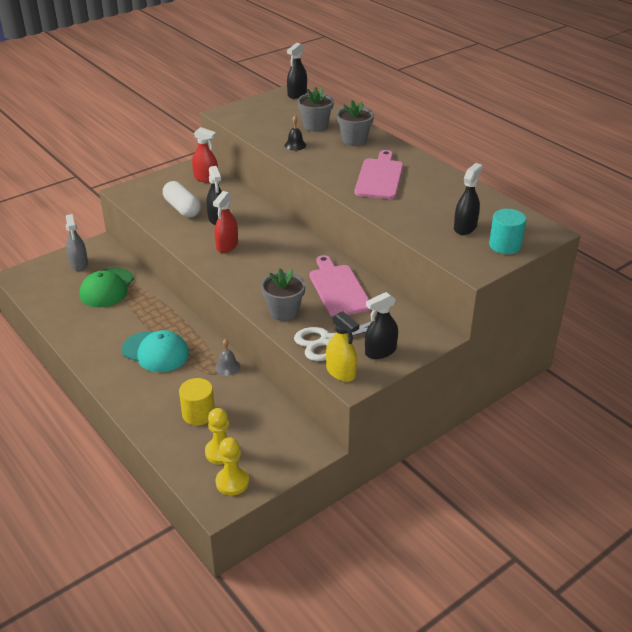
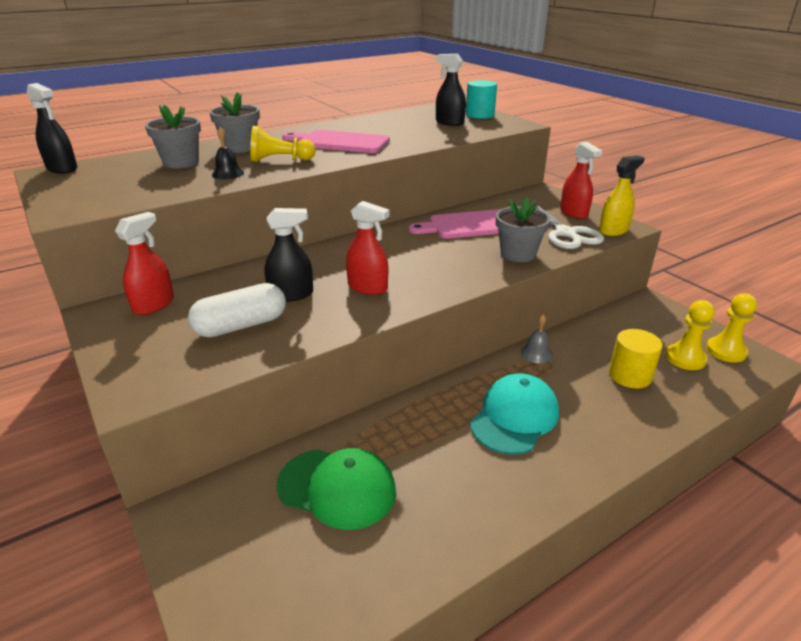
camera: 85 degrees left, 5 degrees down
grey spray bottle [66,214,88,271] -> none
black spray bottle [365,292,398,359] -> red spray bottle [560,142,602,219]
none -> yellow pawn [250,126,316,162]

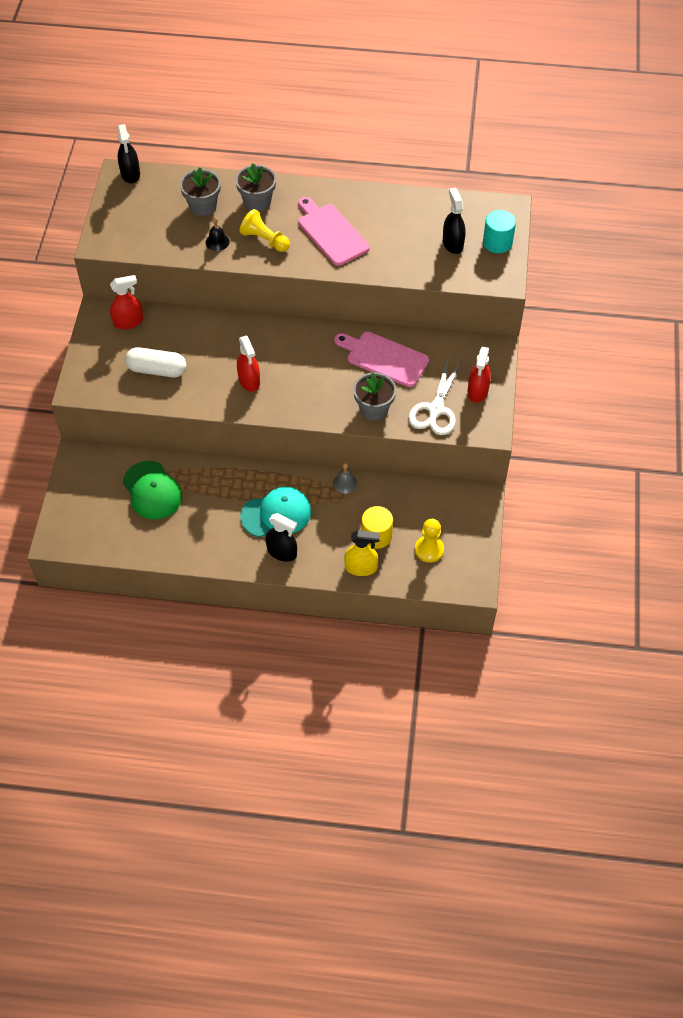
camera: 40 degrees right, 25 degrees up
black spray bottle [264,208,313,302] -> black spray bottle moved to [266,513,297,562]
yellow spray bottle [599,155,644,236] -> yellow spray bottle moved to [344,530,380,576]
yellow pawn [706,293,757,363] -> none

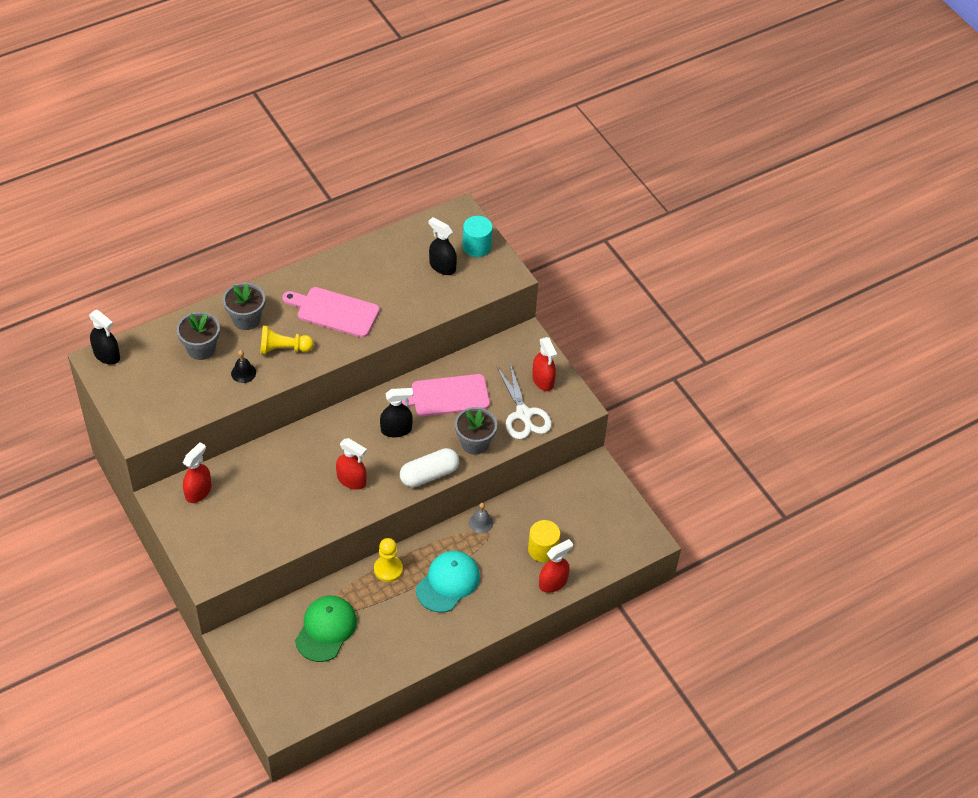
camera: 40 degrees left, 5 degrees down
green cap [123,461,182,520] -> green cap turned 90 degrees counterclockwise [295,596,357,662]
white capsule [125,347,186,378] -> white capsule moved to [400,448,459,487]
black spray bottle [266,513,297,562] -> black spray bottle moved to [380,388,413,437]
yellow spray bottle [344,530,380,576] -> red spray bottle [539,539,573,593]
yellow pawn [415,519,444,563] -> yellow pawn moved to [374,538,403,582]

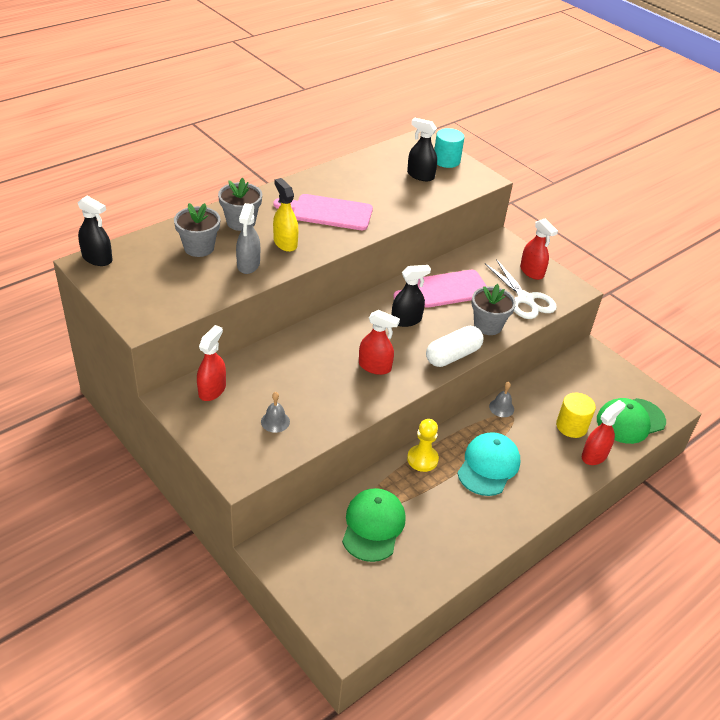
camera: 10 degrees left, 10 degrees down
black bell [231,350,256,383] -> grey spray bottle [236,203,260,274]
yellow pawn [260,325,314,354] -> yellow spray bottle [273,178,299,252]
none -> grey bell [261,392,290,433]
none -> green cap [597,398,666,444]

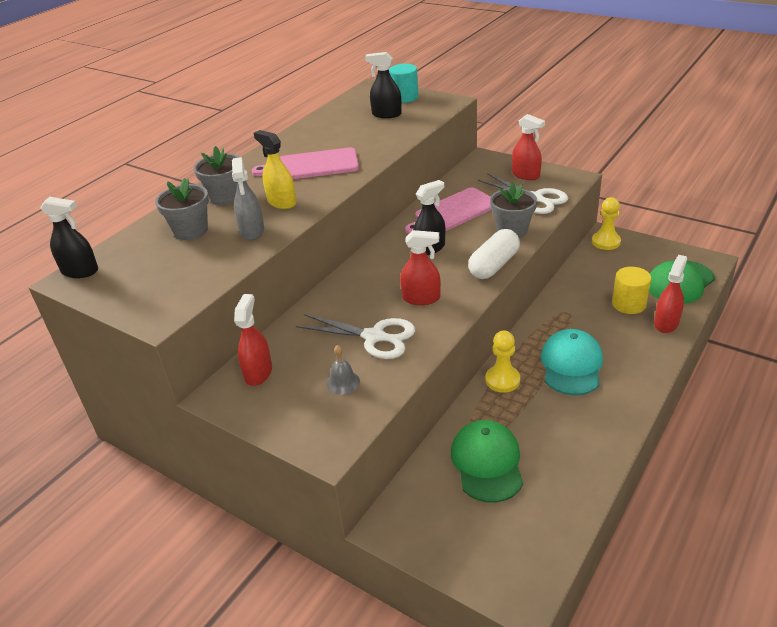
camera: 10 degrees left, 5 degrees down
grey bell [489,382,514,417] -> none
none -> white scissors [296,314,415,359]
none -> yellow pawn [592,197,621,250]

